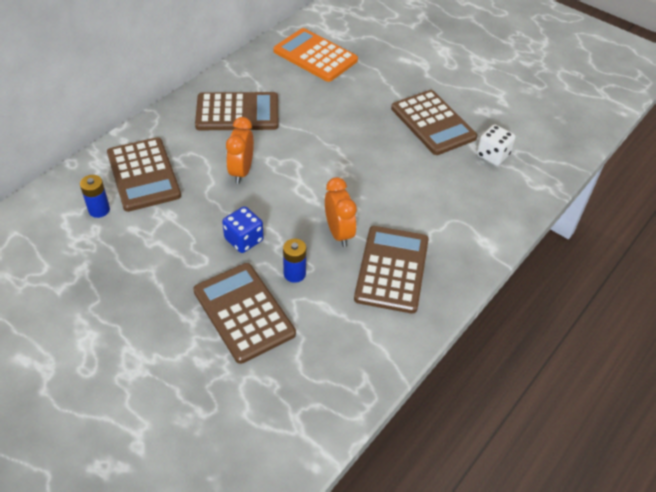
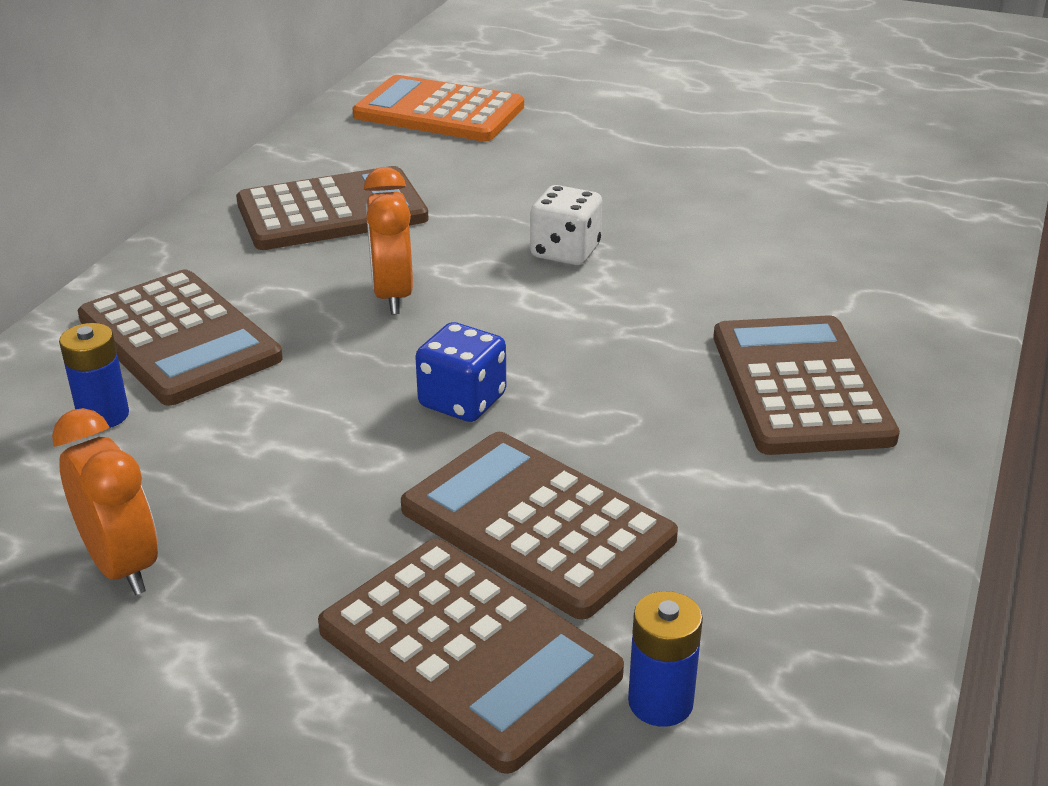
camera: 15 degrees left, 15 degrees down
blue battery [283,239,306,283] -> blue battery moved to [628,591,703,727]
orange clock [325,177,357,247] -> orange clock moved to [52,408,158,595]
brown calculator [391,90,477,155] -> brown calculator moved to [318,539,624,774]
white dice [477,125,515,166] -> white dice moved to [530,185,602,265]

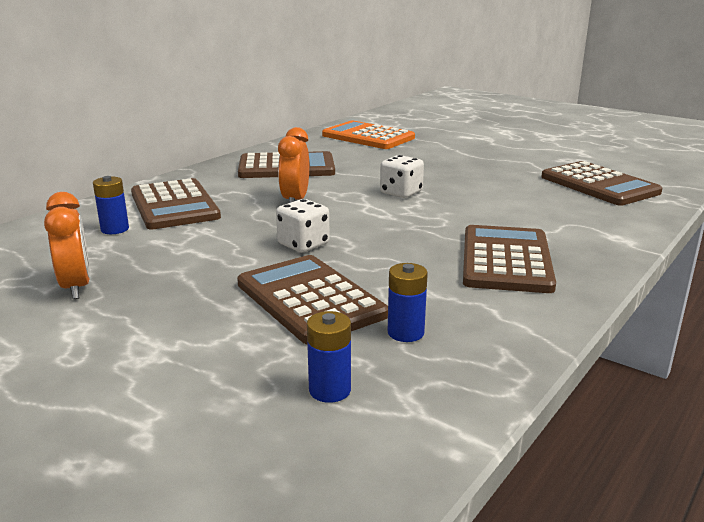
camera: 15 degrees right, 10 degrees down
brown calculator [318,539,624,774] -> brown calculator moved to [541,161,662,206]
blue dice [415,322,506,422] -> white dice [276,199,330,252]
none -> blue battery [388,263,428,342]

